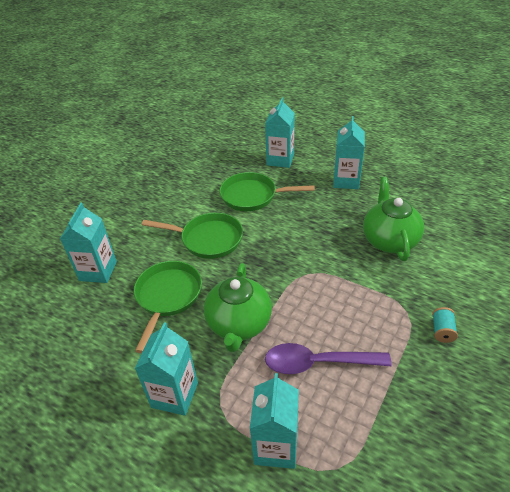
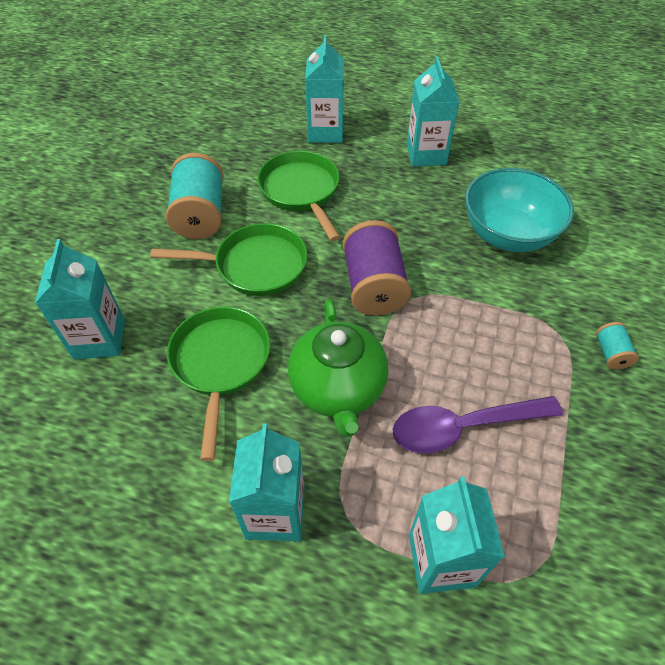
camera: 15 degrees left, 10 degrees up
green pan [219,172,315,211] -> green pan turned 75 degrees clockwise [257,151,340,241]
green teapot [363,177,424,261] -> turquoise bowl [465,168,574,252]
none -> turquoise spool [166,153,224,239]
none -> purple spool [343,220,411,316]

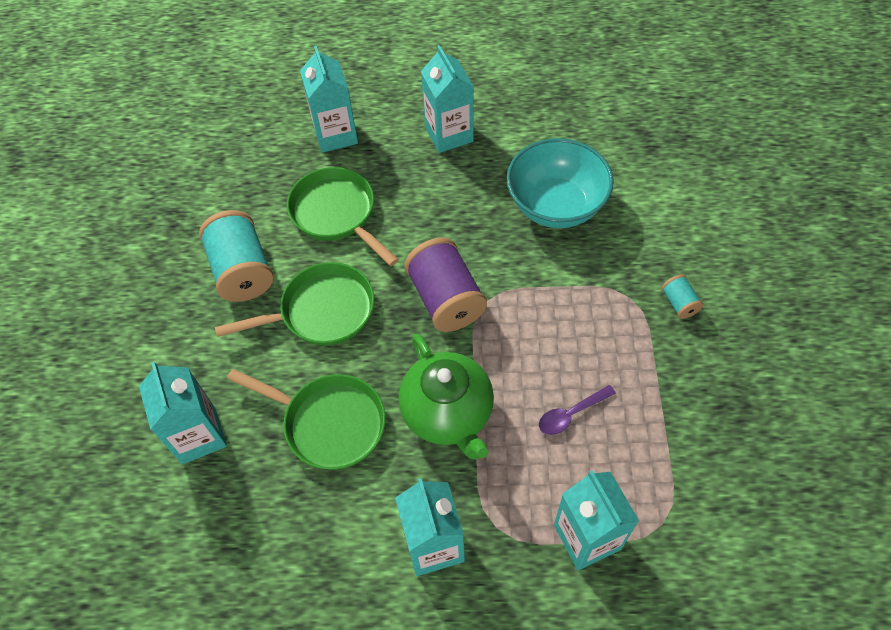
camera: 15 degrees left, 5 degrees up
green pan [167,307,270,461] -> green pan turned 135 degrees clockwise [227,369,386,470]
purple spoon [393,396,563,454] -> purple spoon [539,385,616,435], size x0.55

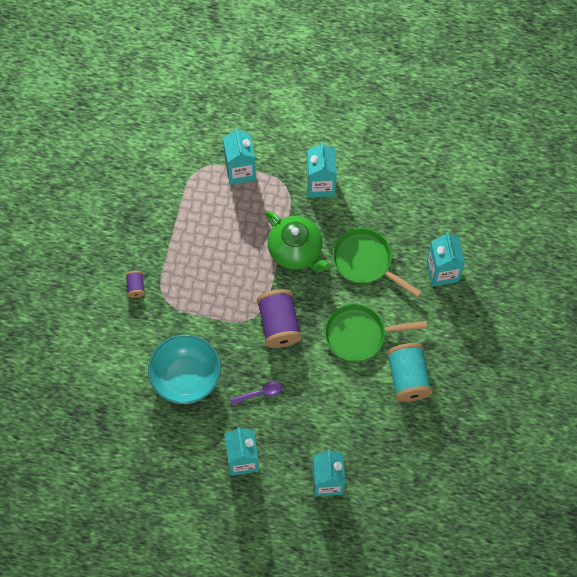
camera: 170 degrees left, 10 degrees up
green pan [287,167,399,266] -> none
green teapot [399,334,494,459] -> green teapot turned 150 degrees clockwise [265,210,330,272]
purple spoon [539,385,616,435] -> purple spoon moved to [230,381,283,405]
turquoise spool [661,275,703,319] -> purple spool [126,271,145,298]

